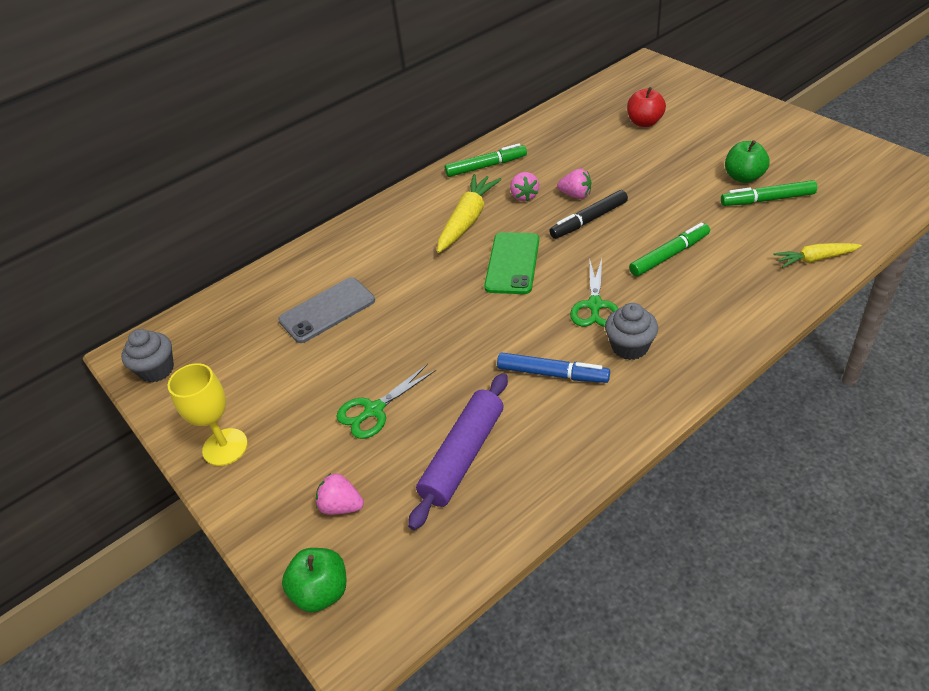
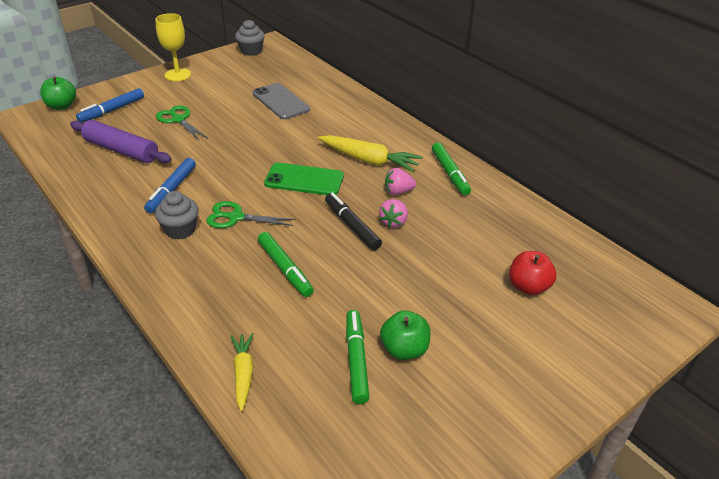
camera: 85 degrees right, 5 degrees down
pink strawberry [316,473,364,515] -> blue marker [76,88,144,123]

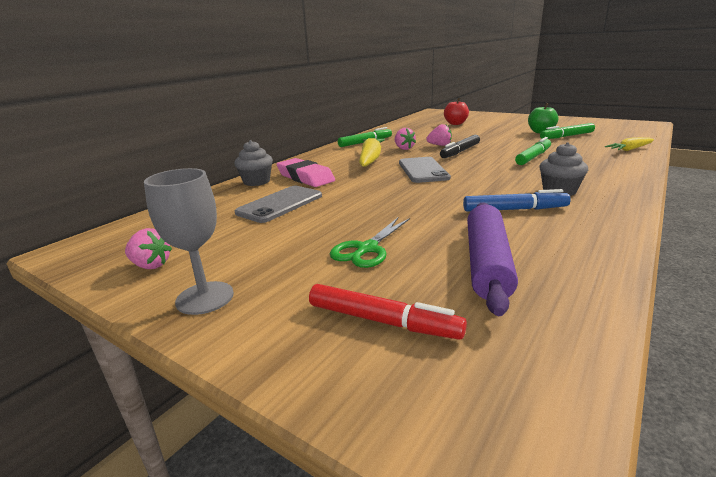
camera: 105 degrees left, 15 degrees down
green apple [40,76,76,110] -> none
blue marker [76,88,144,123] -> red marker [309,284,467,340]
yellow goblet [155,13,191,81] -> grey goblet [144,168,234,315]
green scissors [206,201,296,228] -> none
grey cupcake [235,20,265,56] -> grey cupcake moved to [234,140,273,186]
green phone [264,163,344,195] -> grey phone [399,157,451,183]
none -> pink strawberry [125,228,172,269]
none -> pink eraser [277,158,335,187]

